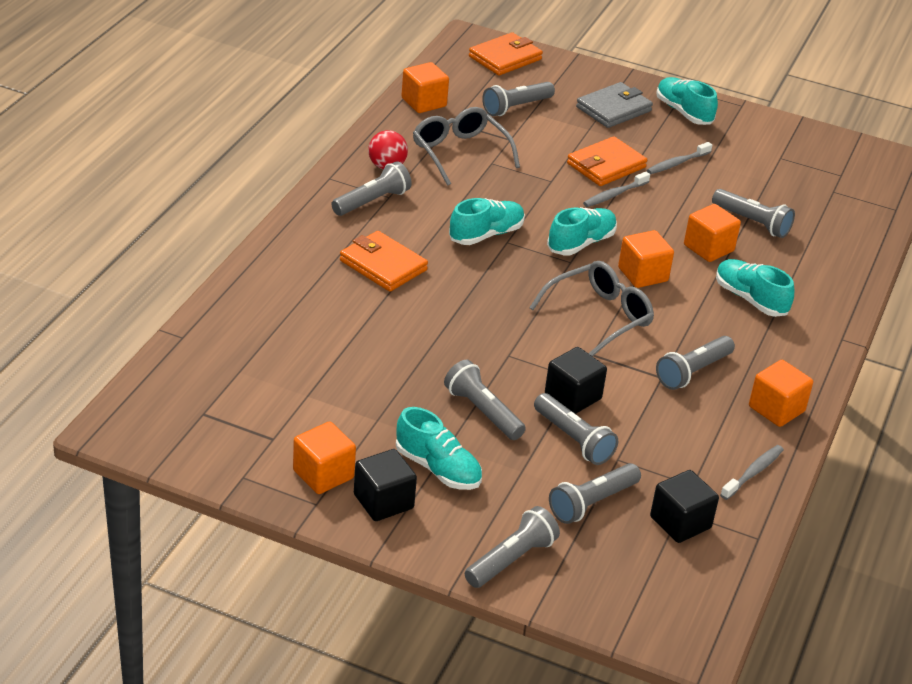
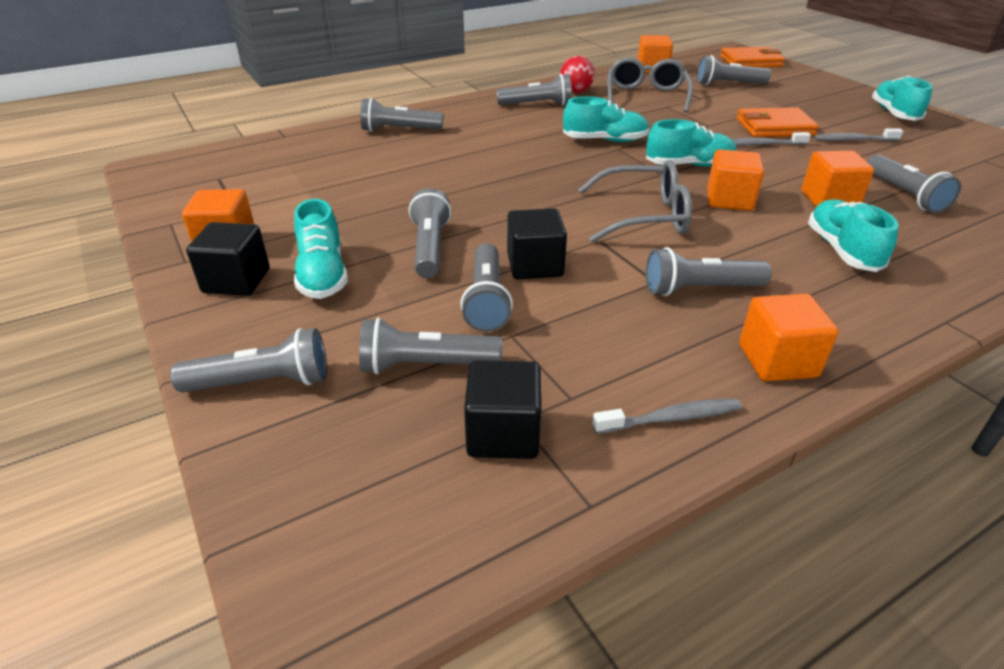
camera: 40 degrees right, 0 degrees up
orange wallet [340,231,428,292] -> none
grey wallet [576,82,653,128] -> none
none -> grey flashlight [360,98,443,132]

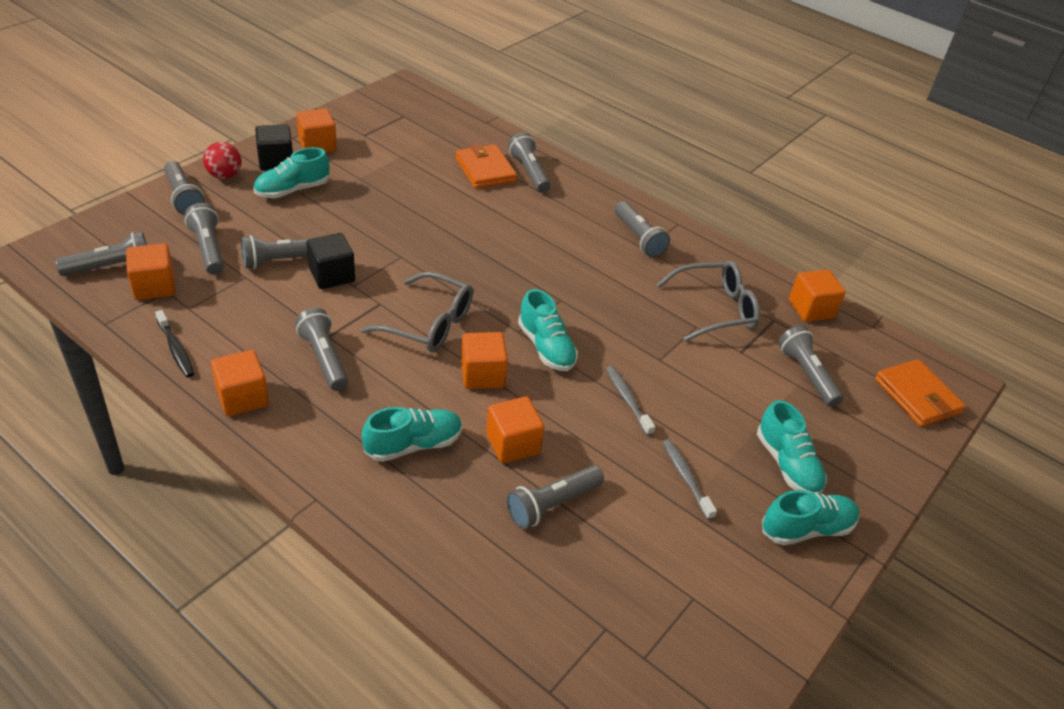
camera: 65 degrees right, 5 degrees up
grey flashlight [409,188,451,278] -> grey flashlight moved to [55,232,147,276]
black cube [464,360,541,459] -> orange cube [126,243,176,300]
red ball [560,56,595,93] -> red ball moved to [203,142,241,179]
turquoise shoe [563,96,650,142] -> turquoise shoe moved to [757,400,827,494]
grey glasses [578,160,692,243] -> grey glasses turned 45 degrees counterclockwise [361,272,473,352]
grey toothbrush [592,398,742,434] -> black toothbrush [155,310,194,378]
orange wallet [737,107,819,137] -> orange wallet moved to [455,144,517,189]

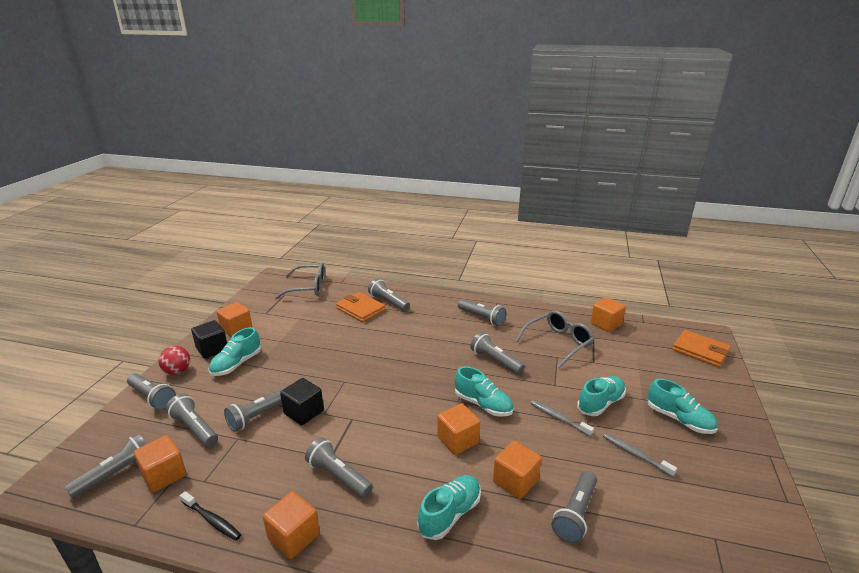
camera: 20 degrees left, 15 degrees down
grey glasses [361,272,473,352] -> grey glasses moved to [275,263,325,299]
turquoise shoe [762,490,859,546] -> turquoise shoe moved to [577,376,626,416]
grey flashlight [778,326,843,407] -> grey flashlight moved to [470,332,525,374]

